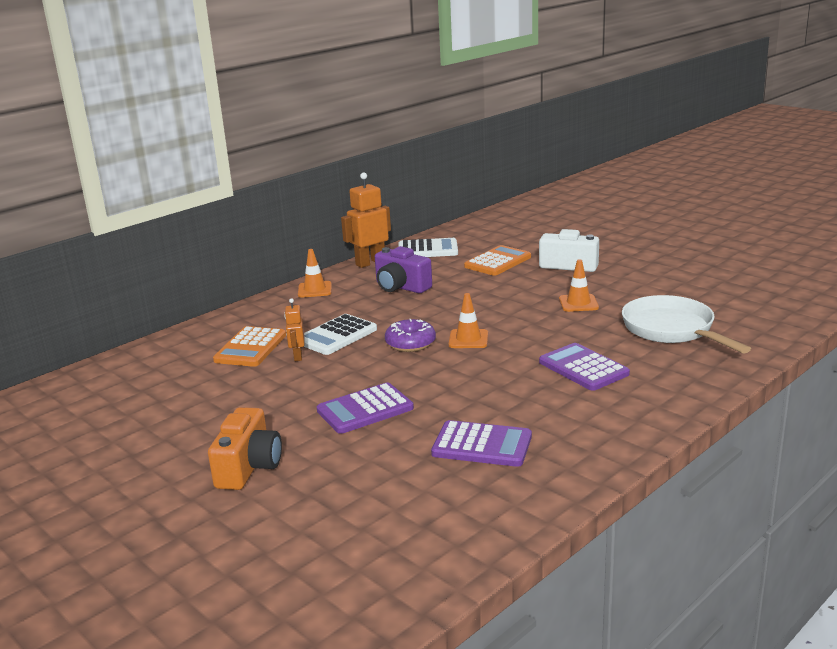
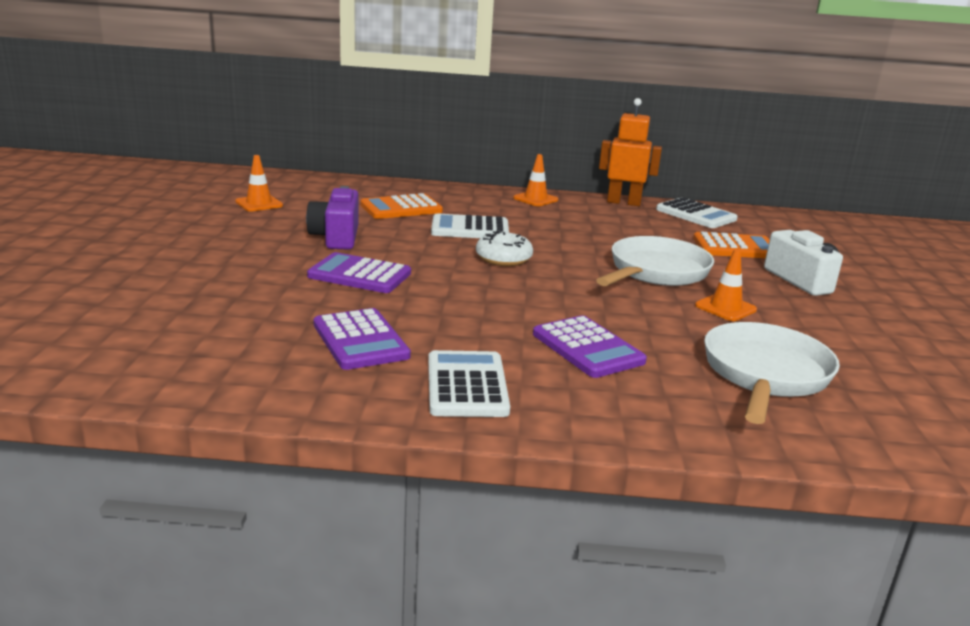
camera: 45 degrees right, 0 degrees up
orange camera [208,407,282,490] -> none
orange robot [284,298,305,361] -> none
purple camera [375,246,432,293] -> purple camera moved to [306,186,359,249]
purple donut [385,319,436,352] -> white donut [476,231,533,266]
orange traffic cone [449,293,488,348] -> orange traffic cone moved to [235,155,283,212]
purple calculator [539,343,630,391] -> purple calculator turned 135 degrees clockwise [533,315,647,378]
none -> white calculator [428,350,510,417]
none -> white pan [596,236,714,286]

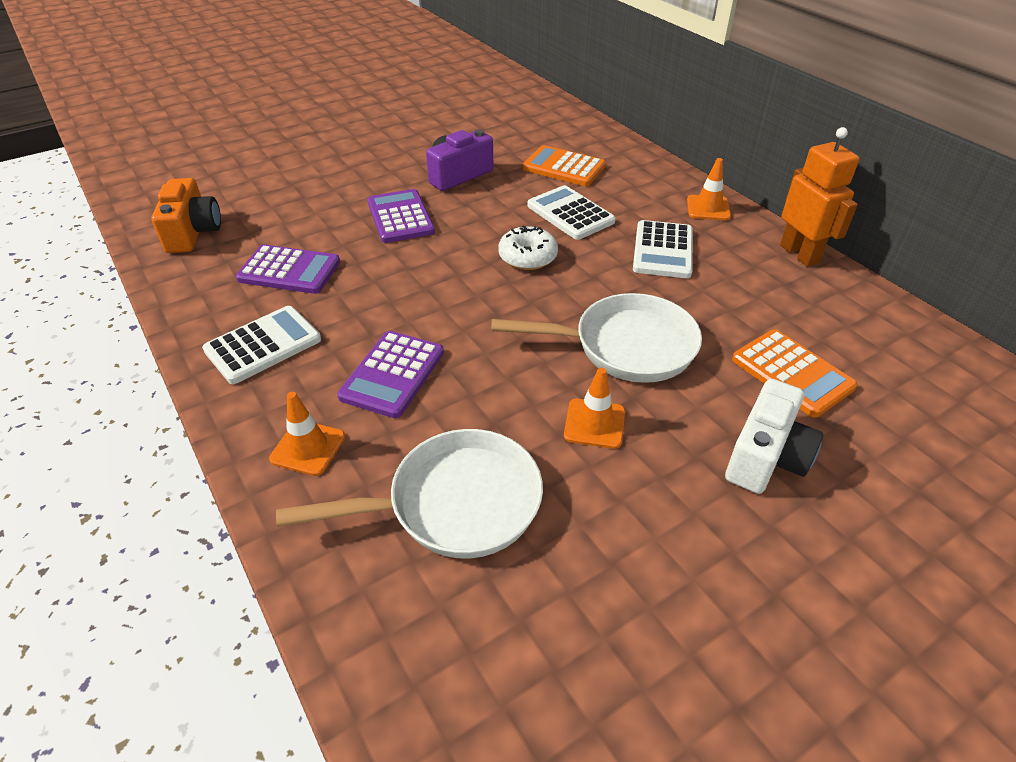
camera: 55 degrees right, 20 degrees up
orange traffic cone [235,155,283,212] -> orange traffic cone moved to [269,392,345,476]
purple calculator [314,308,411,370] -> purple calculator turned 105 degrees counterclockwise [236,245,340,294]
white calculator [656,197,738,228] -> white calculator moved to [633,220,693,278]
none -> orange camera [151,178,221,253]

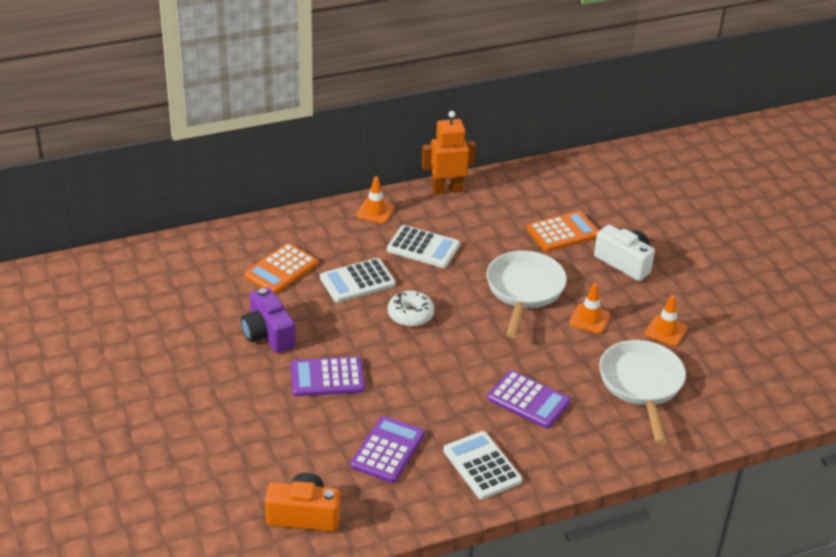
camera: 80 degrees left, 5 degrees down
orange traffic cone [269,392,345,476] -> orange traffic cone moved to [645,295,688,346]

